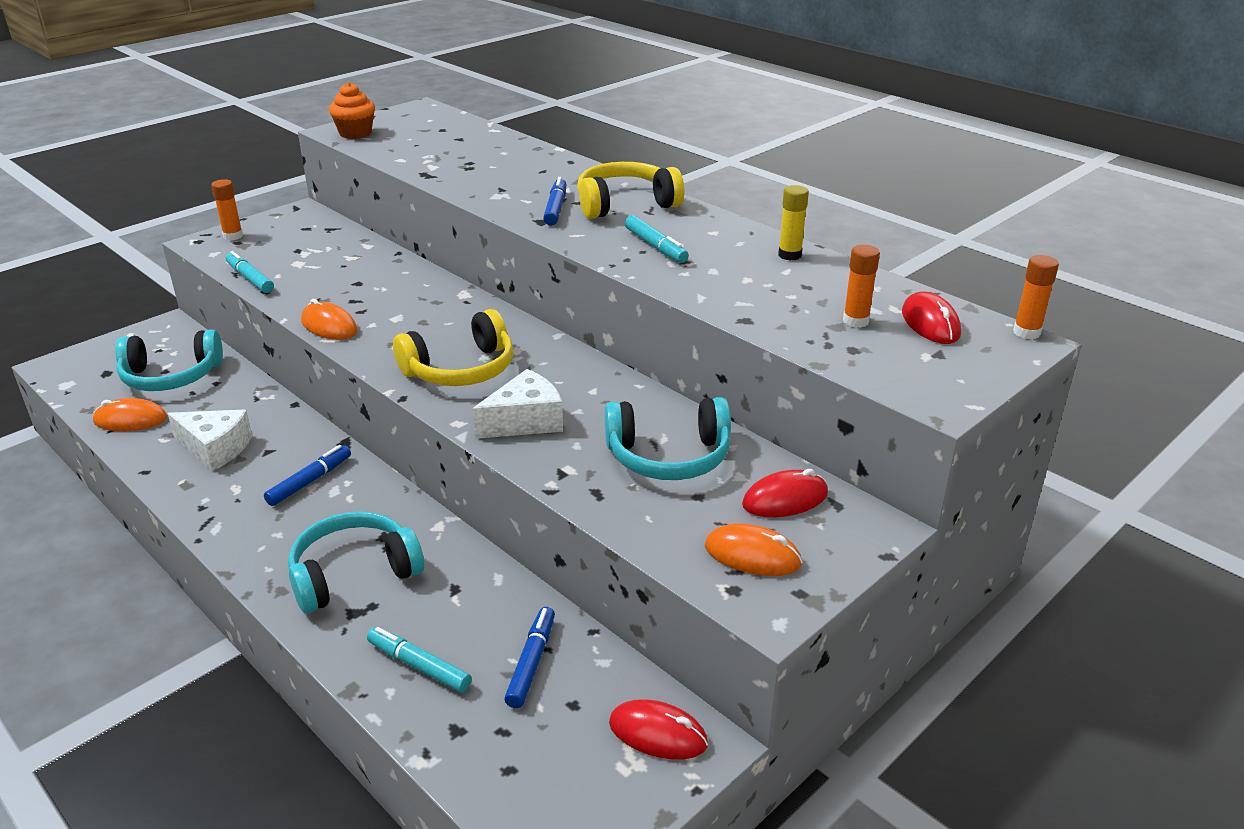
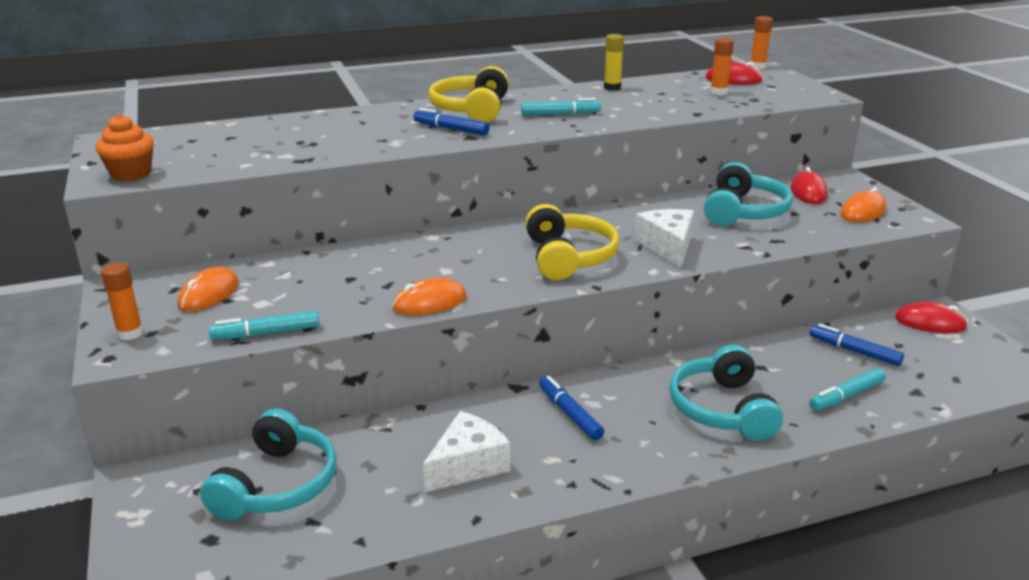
camera: 65 degrees left, 5 degrees down
orange mouse [93,398,167,431] -> orange mouse moved to [177,267,239,312]
red mouse [609,699,708,760] -> red mouse turned 60 degrees clockwise [895,302,968,333]

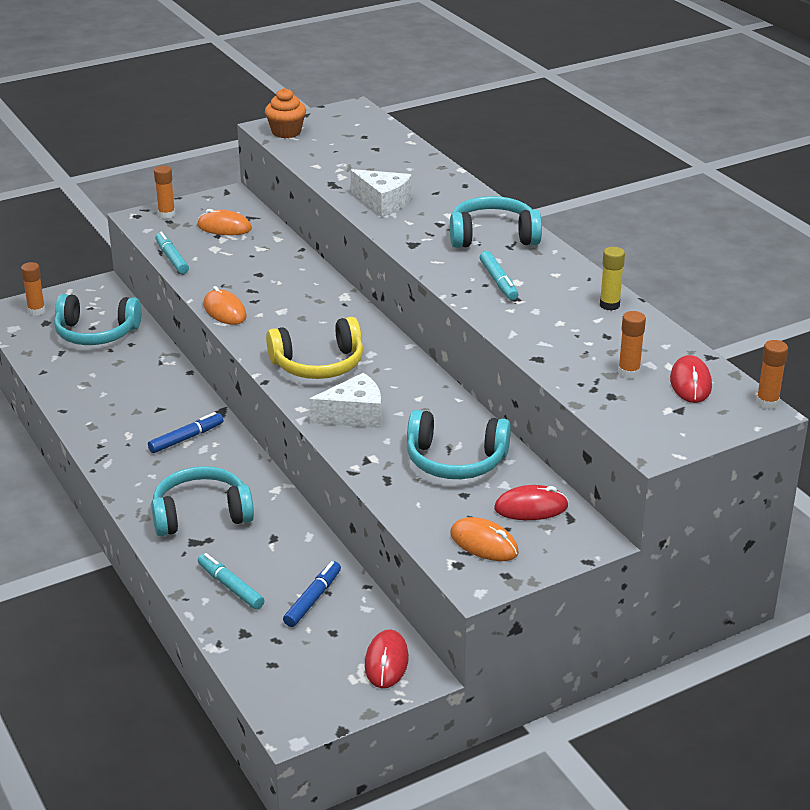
camera: 80 degrees right, 5 degrees up
blue marker [413,108,490,135] -> none
white cheese [423,411,510,492] -> white cheese moved to [350,169,412,217]
yellow headphones [429,66,509,123] -> turquoise headphones [450,196,542,248]
none -> orange glue stick [21,262,46,316]

